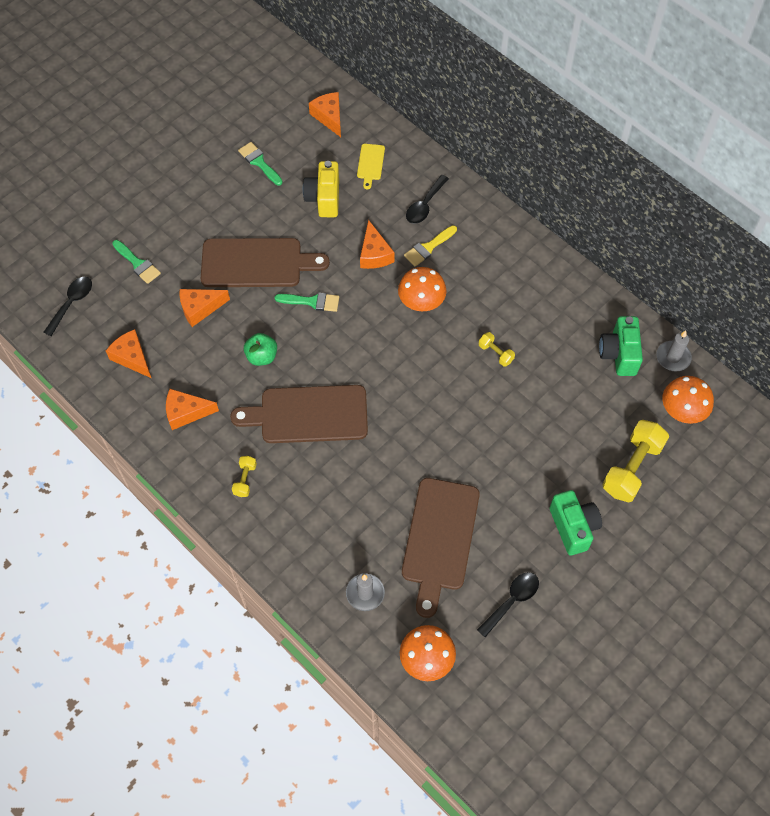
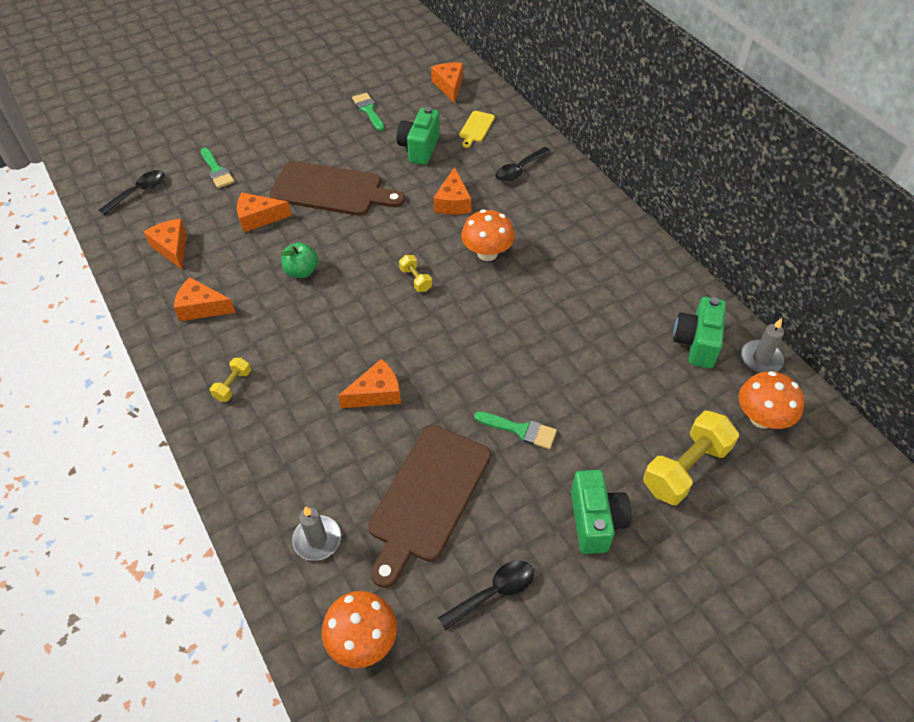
camera: 15 degrees right, 10 degrees down
brown cutting board [230,385,368,443] -> none
green brush [275,293,339,312] -> green brush moved to [474,411,557,449]
yellow camera [303,161,339,217] -> green camera [397,107,440,165]
yellow brush [404,225,457,266] -> none
yellow dumbbell [479,332,515,367] -> yellow dumbbell moved to [399,255,432,292]
none -> orange cheese [338,358,401,408]

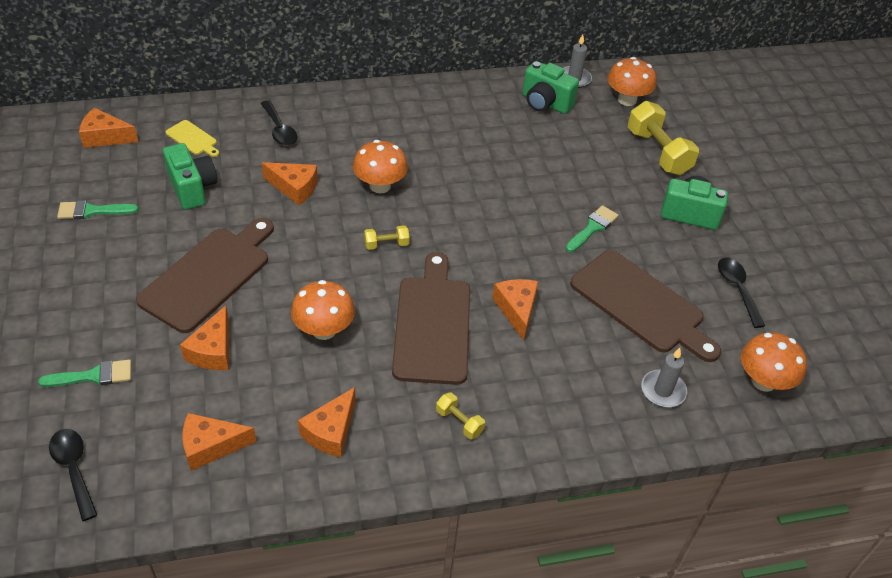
camera: 75 degrees left, 5 degrees down
green apple [281,242,318,278] -> orange mushroom [291,280,355,340]
green camera [397,107,440,165] -> green camera turned 150 degrees counterclockwise [163,143,217,210]
none -> brown cutting board [392,252,470,385]

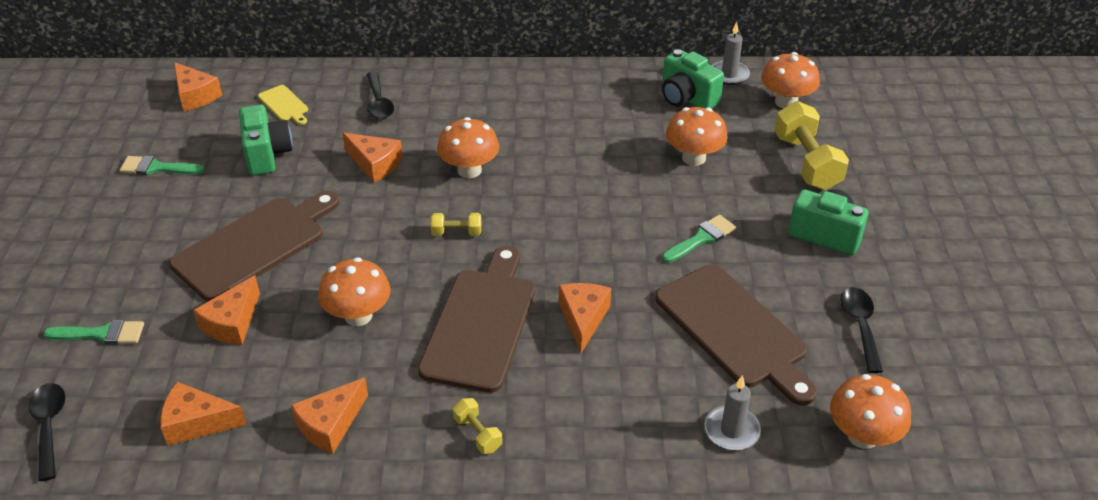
camera: 15 degrees right, 5 degrees down
orange cheese [79,108,138,148] -> orange cheese turned 150 degrees counterclockwise [174,62,222,111]
none -> orange mushroom [666,107,728,166]

